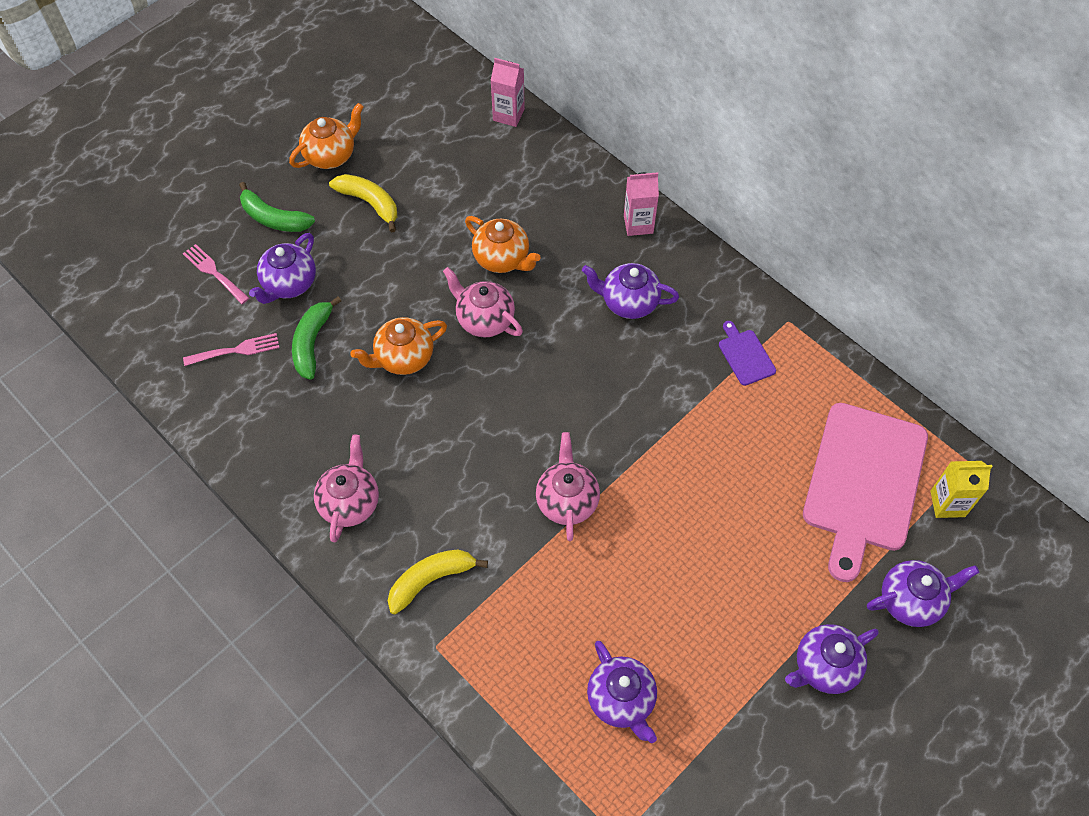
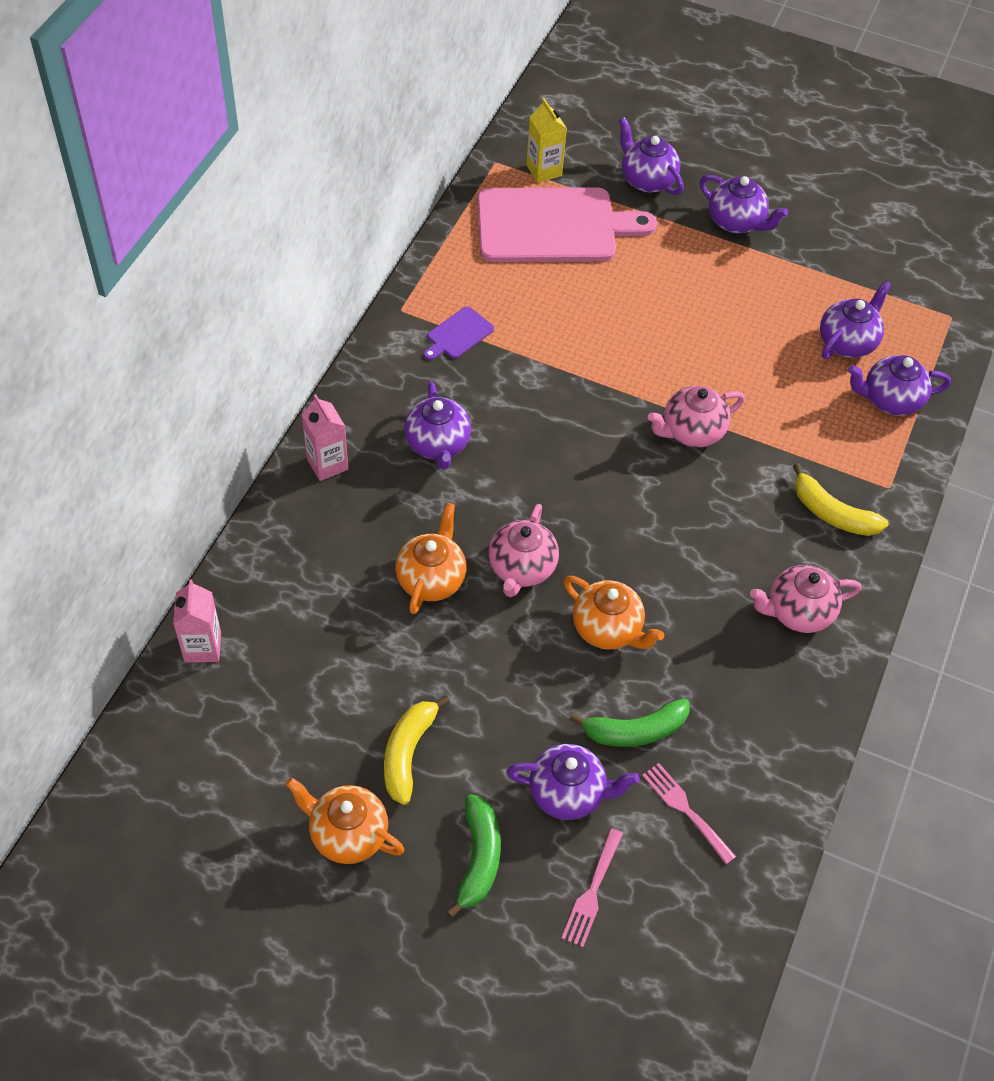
camera: 115 degrees left, 5 degrees down
none -> purple teapot [847,355,951,416]

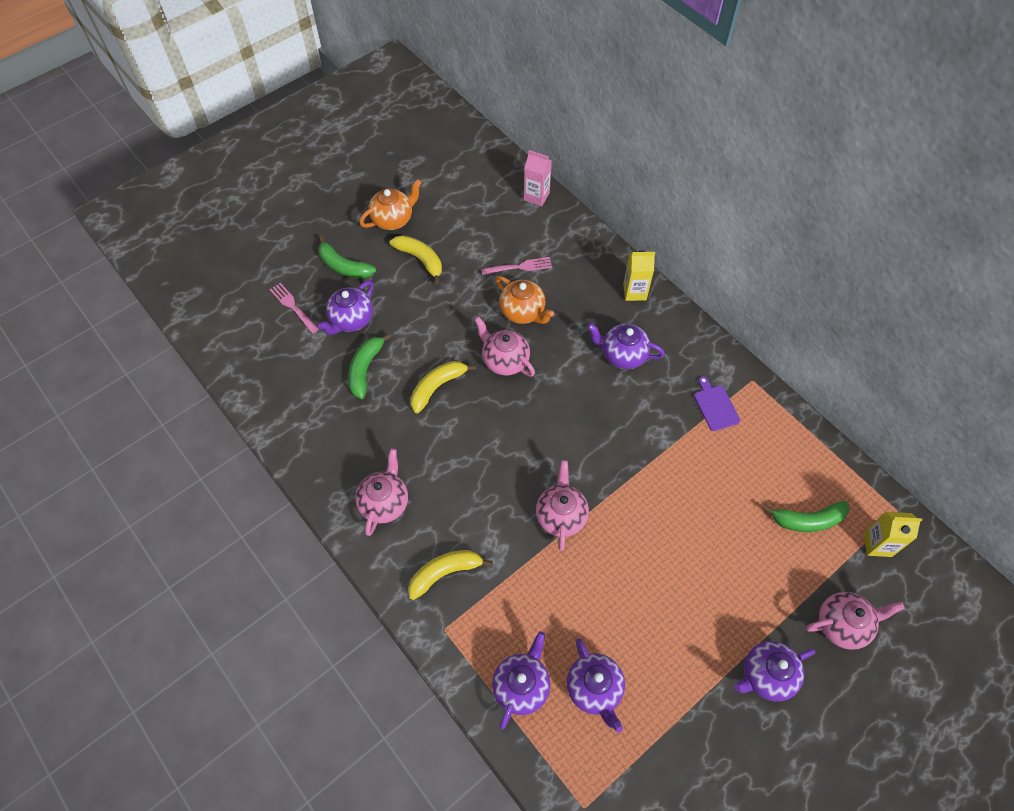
camera: 120 degrees right, 5 degrees up
pink carton [301,394,348,481] -> yellow carton [623,251,655,301]
pink cutting board [477,187,657,262] -> green banana [763,501,849,532]
orange teapot [564,576,664,650] -> yellow banana [411,361,476,413]
purple teapot [619,117,684,195] -> pink teapot [806,592,905,650]
pink fork [642,763,736,864] -> pink fork moved to [481,257,552,275]

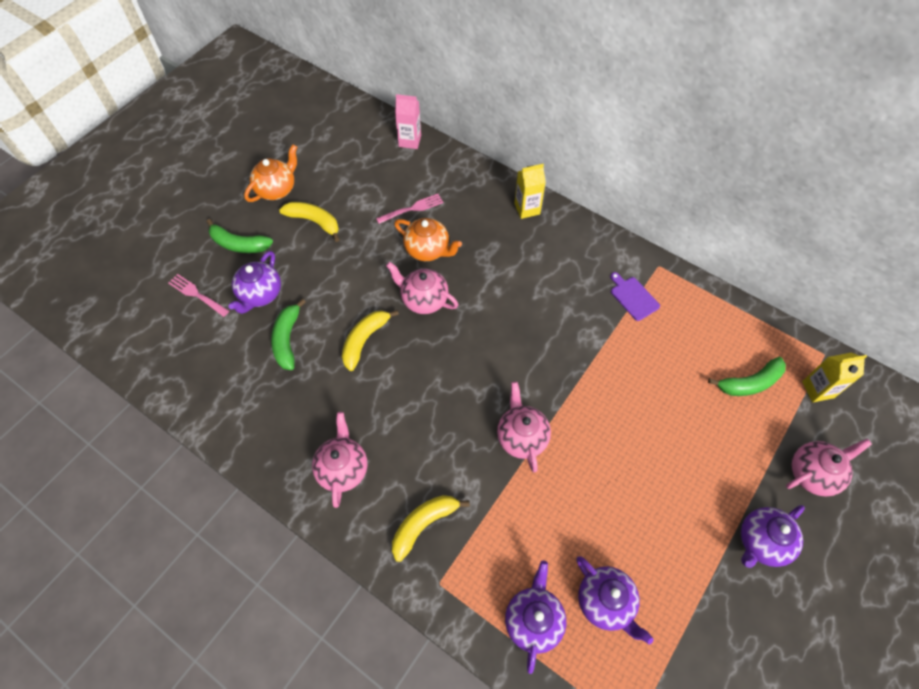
camera: 15 degrees left, 0 degrees up
purple teapot [587,323,665,369] -> none

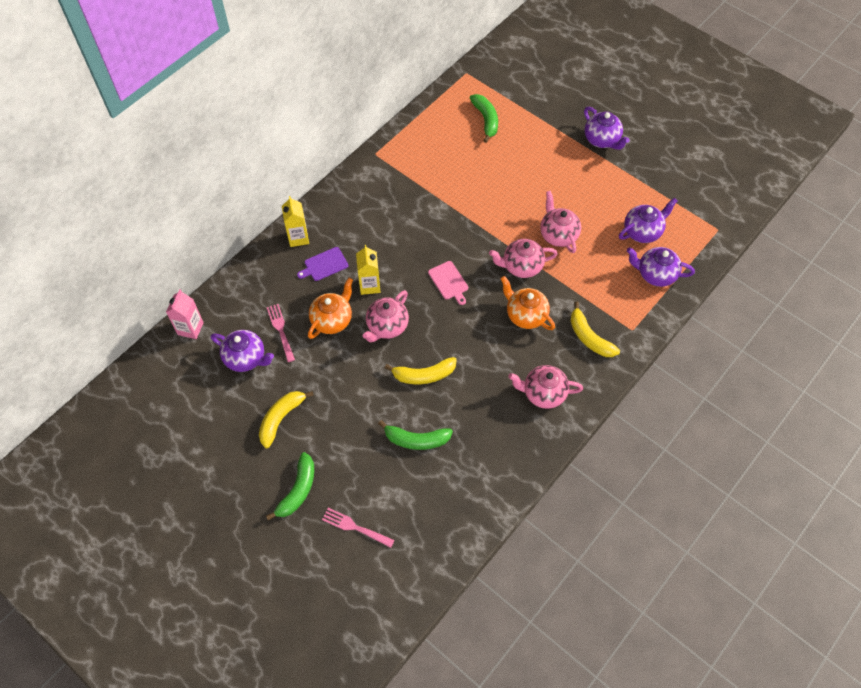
camera: 85 degrees left, 0 degrees up
pink fork [168,274,229,317] -> pink fork turned 75 degrees clockwise [322,508,395,548]
purple teapot [228,251,281,314] -> purple teapot moved to [211,330,274,372]
orange teapot [244,144,297,202] -> orange teapot moved to [501,276,555,330]
yellow banana [342,310,399,371] -> yellow banana turned 45 degrees counterclockwise [385,357,457,384]
purple cutting board [610,272,660,321] -> purple cutting board moved to [297,247,348,281]
pink teapot [786,438,872,496] -> pink teapot moved to [540,191,581,253]
yellow carton [802,353,867,402] -> yellow carton moved to [356,245,380,295]
none -> pink cutting board [428,261,468,305]

